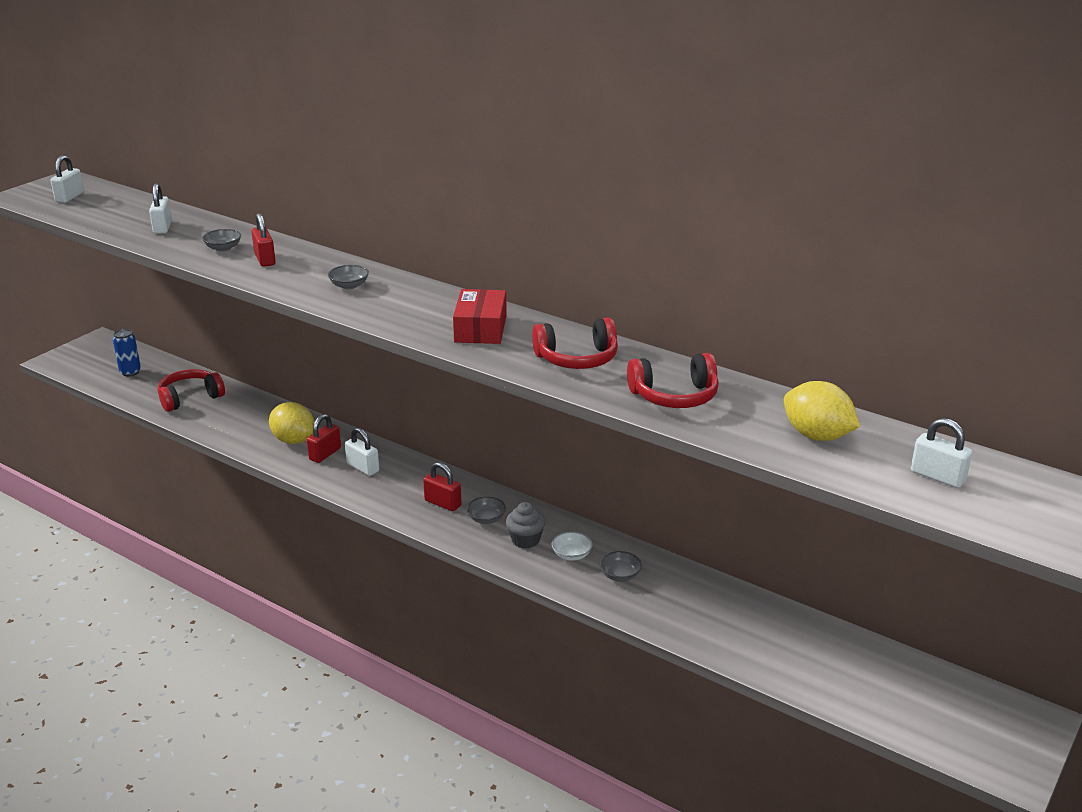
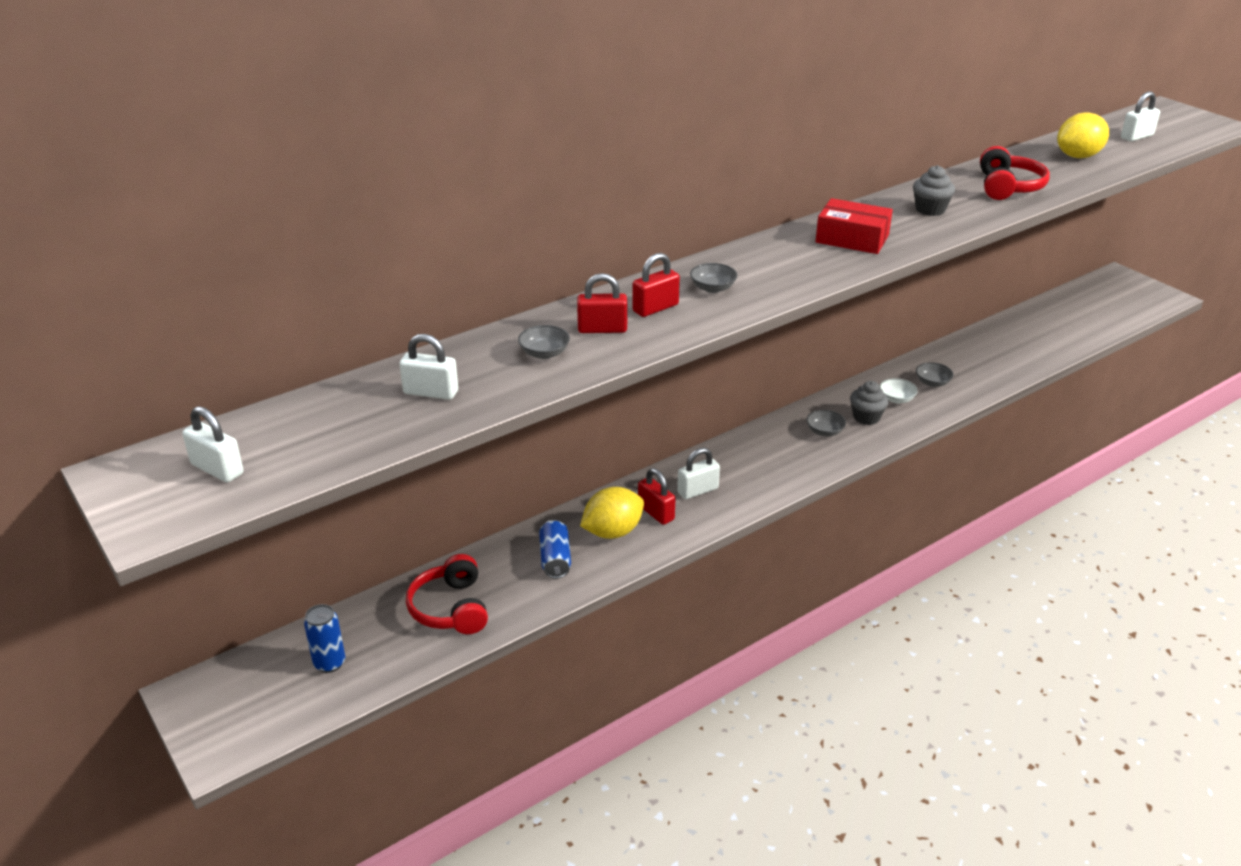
camera: 70 degrees left, 5 degrees up
red padlock [423,462,461,511] -> red padlock moved to [632,253,680,317]
red headphones [532,317,618,369] -> grey cupcake [913,165,955,216]
none -> blue can [539,520,571,579]

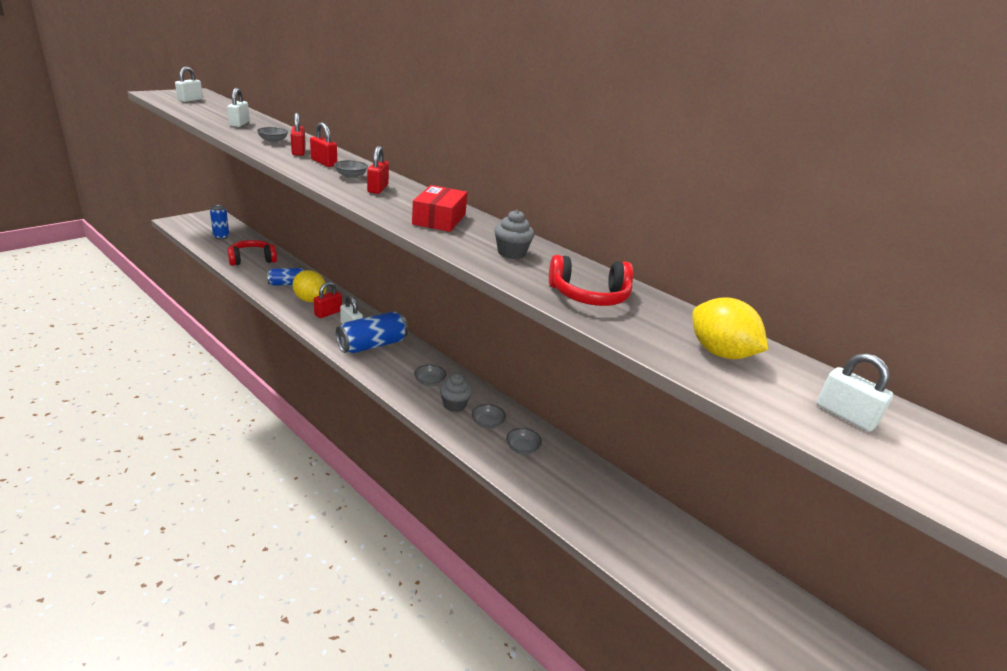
camera: 75 degrees right, 5 degrees down
white bowl [879,378,918,404] -> grey bowl [472,404,506,429]
none -> blue can [336,311,408,353]
none -> red padlock [367,146,389,194]

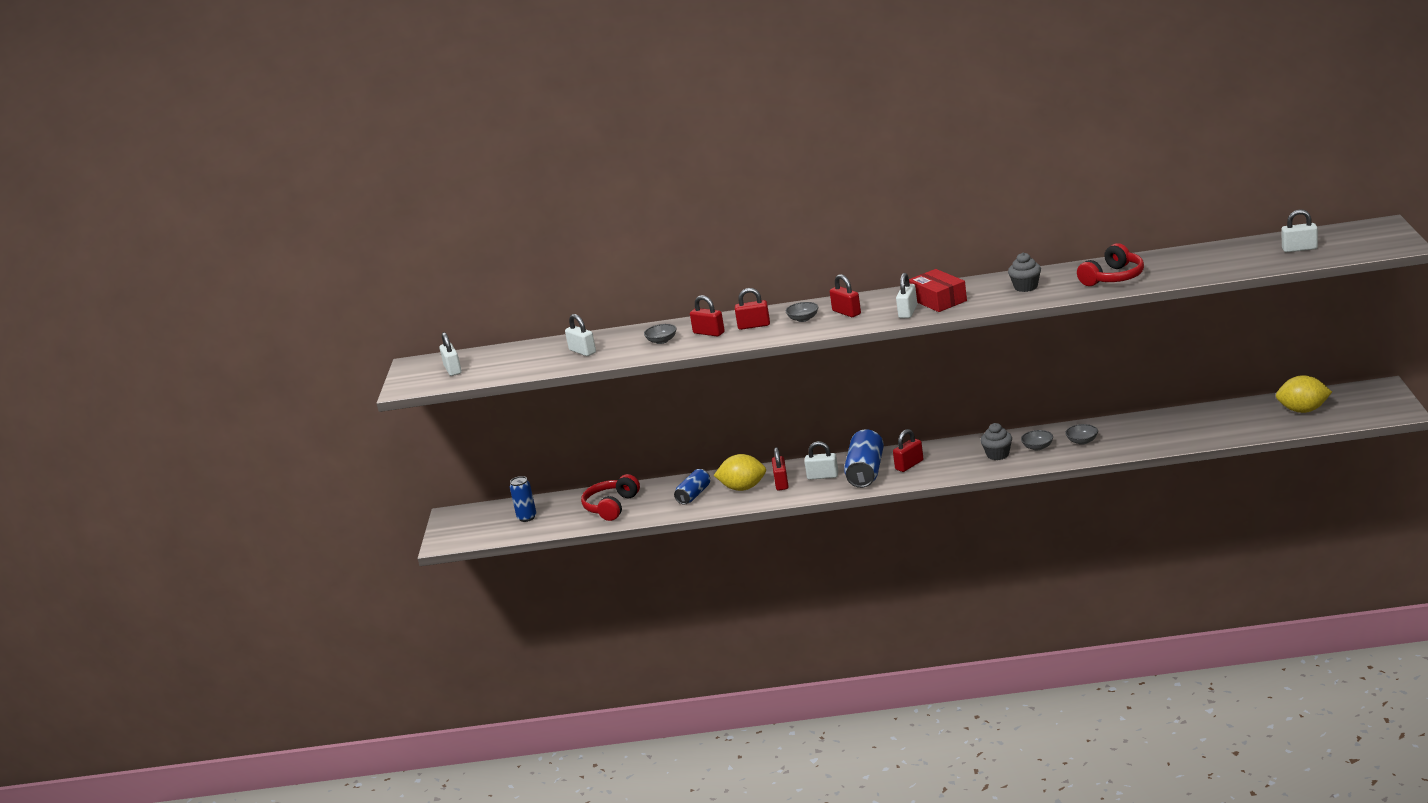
camera: 35 degrees left, 5 degrees down
grey bowl [414,365,446,386] -> none
yellow lemon [692,297,768,359] -> yellow lemon moved to [1276,375,1332,413]
none -> red padlock [893,429,923,472]
none -> white padlock [896,273,917,318]

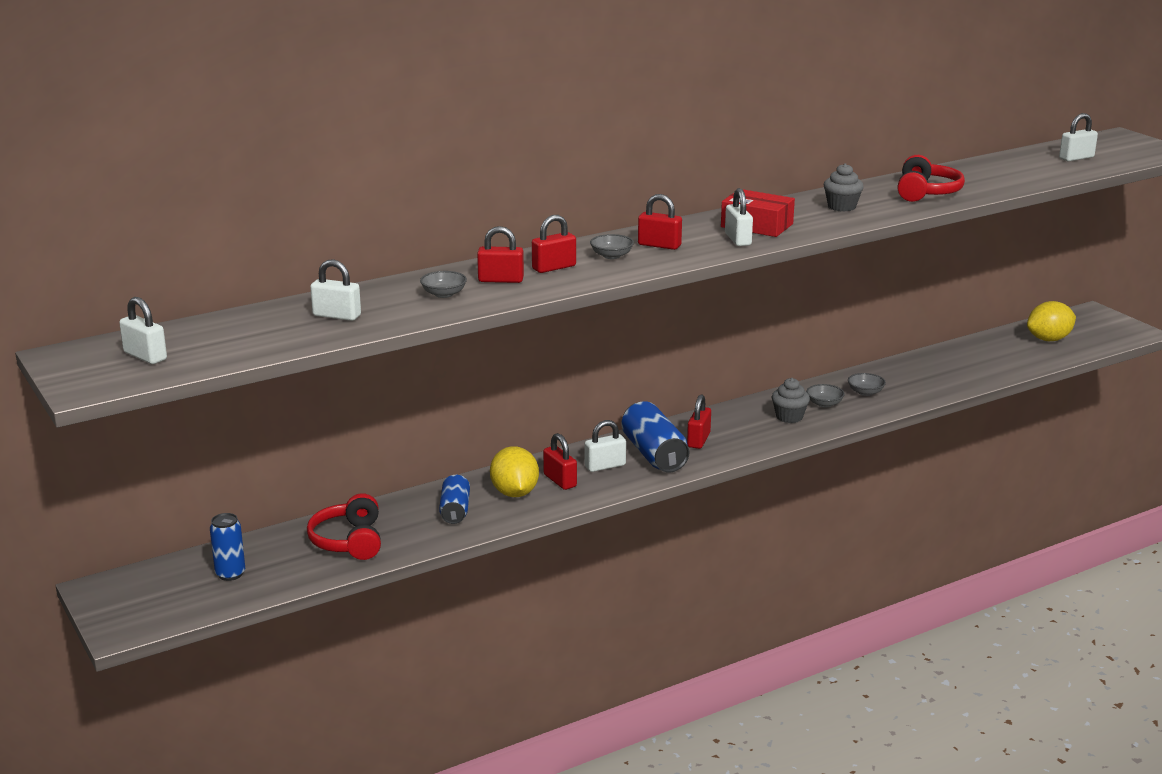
camera: 35 degrees left, 0 degrees up
yellow lemon [714,454,766,491] -> yellow lemon turned 75 degrees counterclockwise [490,446,539,497]

